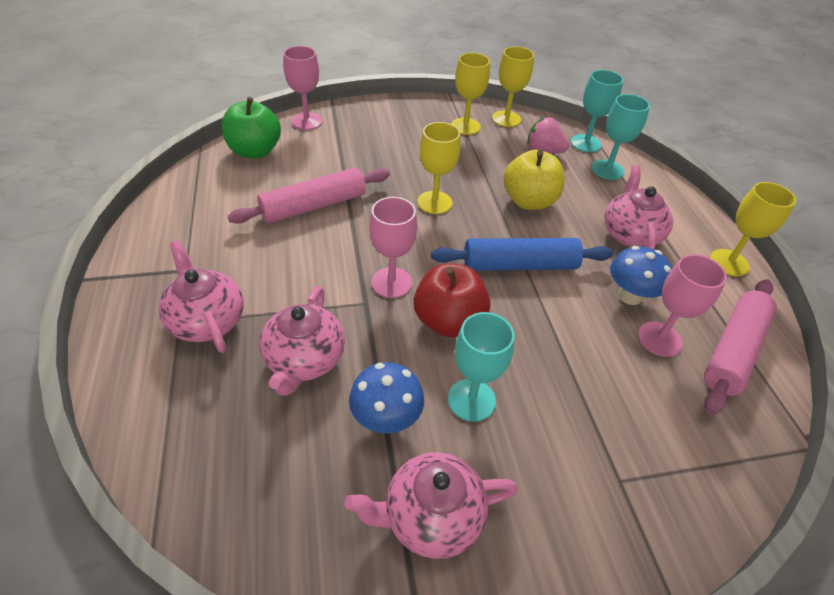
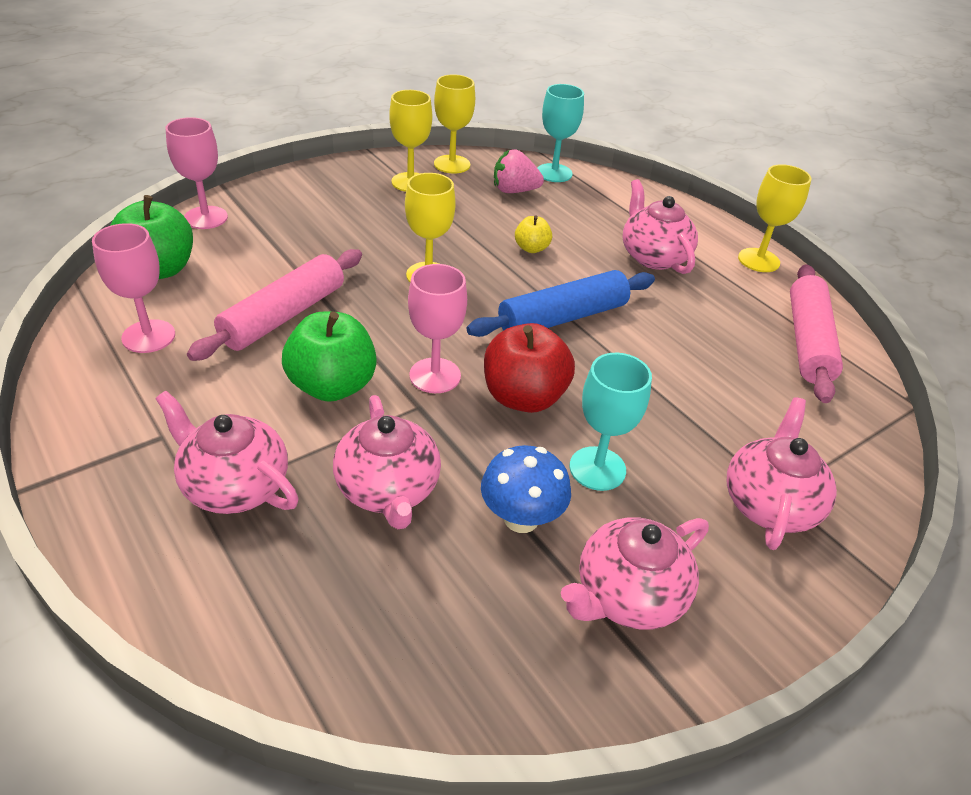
camera: 25 degrees left, 5 degrees down
yellow apple [503,150,565,210] -> yellow apple [515,215,552,253], size x0.52
turquoise goblet [592,94,650,180] -> none
blue mushroom [610,246,672,305] -> none
pink goblet [638,254,727,357] -> pink goblet moved to [92,223,175,353]
none -> green apple [282,311,377,402]
none -> pink teapot [727,397,837,550]

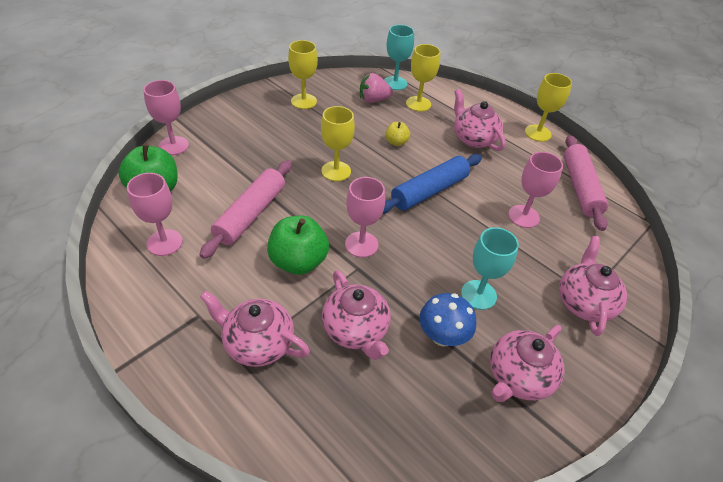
camera: 10 degrees left, 5 degrees up
yellow goblet [434,75,475,173] -> yellow goblet moved to [406,44,440,112]
red apple [484,323,575,413] -> none
none -> pink goblet [508,152,563,228]

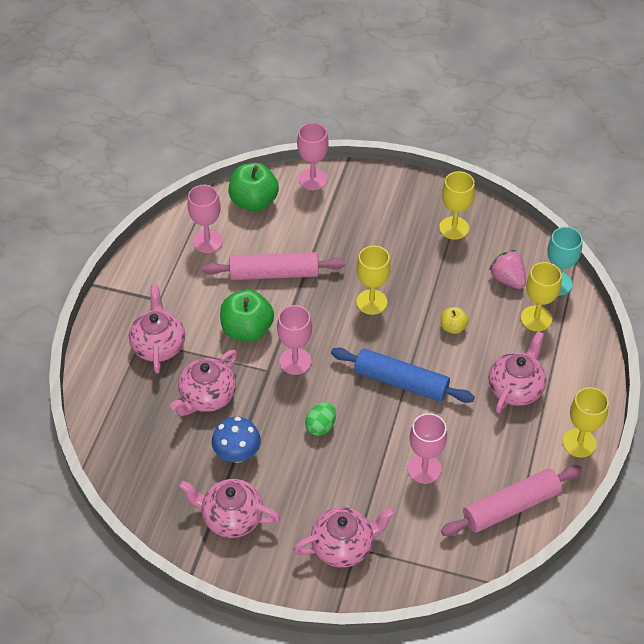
camera: 65 degrees right, 5 degrees up
turquoise goblet [461,227,519,310] -> none
none -> green egg [305,402,336,436]

